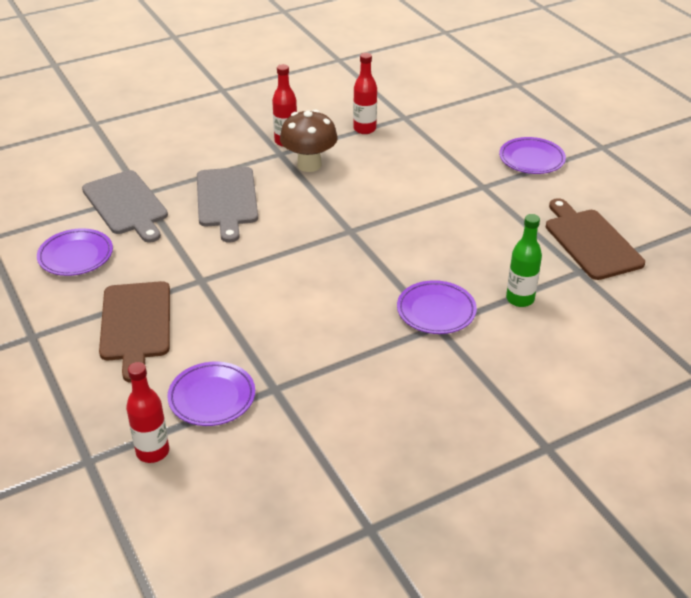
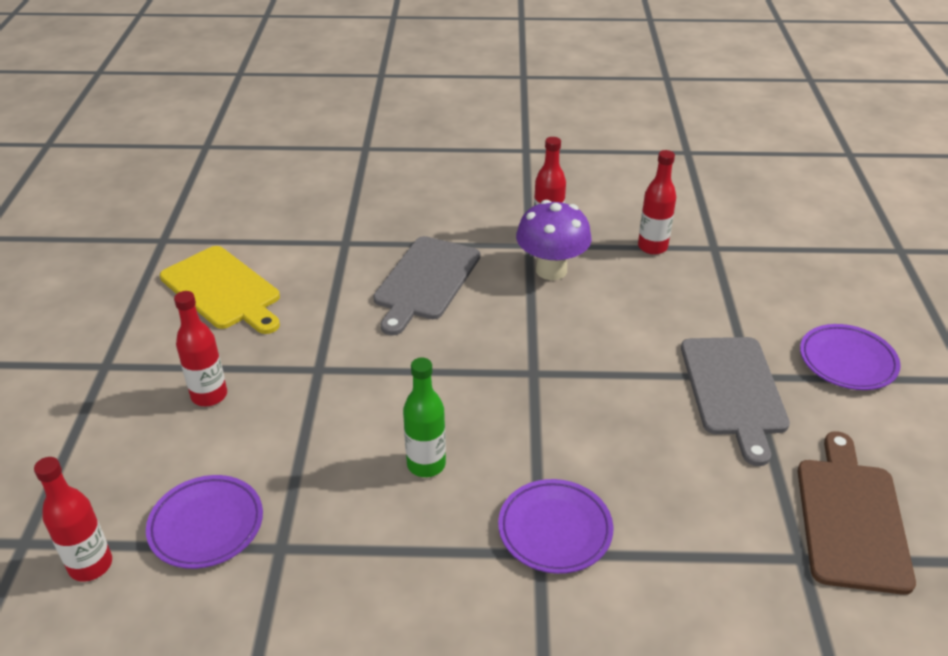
camera: 30 degrees right, 0 degrees up
purple plate [37,228,113,276] -> yellow cutting board [160,246,280,334]
grey cutting board [82,170,168,243] -> grey cutting board moved to [681,337,790,466]
brown cutting board [99,281,170,383] -> red bottle [174,291,227,406]
brown mushroom [280,109,338,172] -> purple mushroom [516,200,592,280]
green bottle [506,214,542,307] -> green bottle moved to [403,357,446,477]

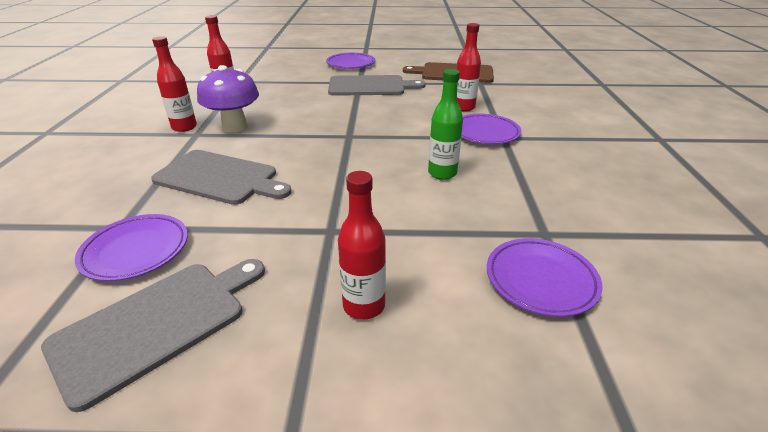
camera: 90 degrees left, 5 degrees down
red bottle [34,457,112,582] -> red bottle moved to [456,23,481,112]
yellow cutting board [160,246,280,334] -> grey cutting board [41,259,265,412]
none -> purple plate [75,214,188,281]

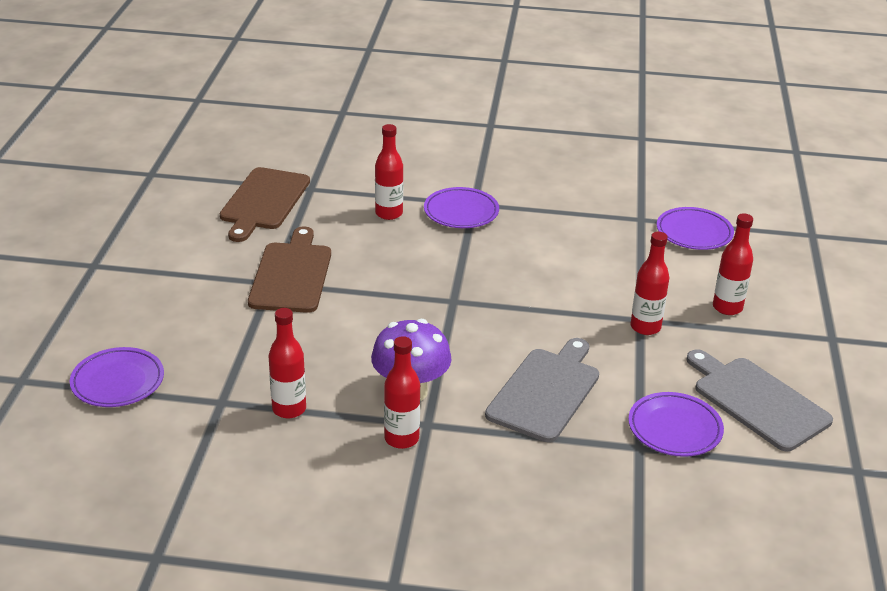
camera: 85 degrees left, 0 degrees up
purple plate [326,53,375,69] -> purple plate moved to [70,347,164,407]
grey cutting board [328,75,426,96] -> brown cutting board [248,226,331,313]
green bottle [428,69,463,180] -> none
none -> red bottle [630,232,669,335]

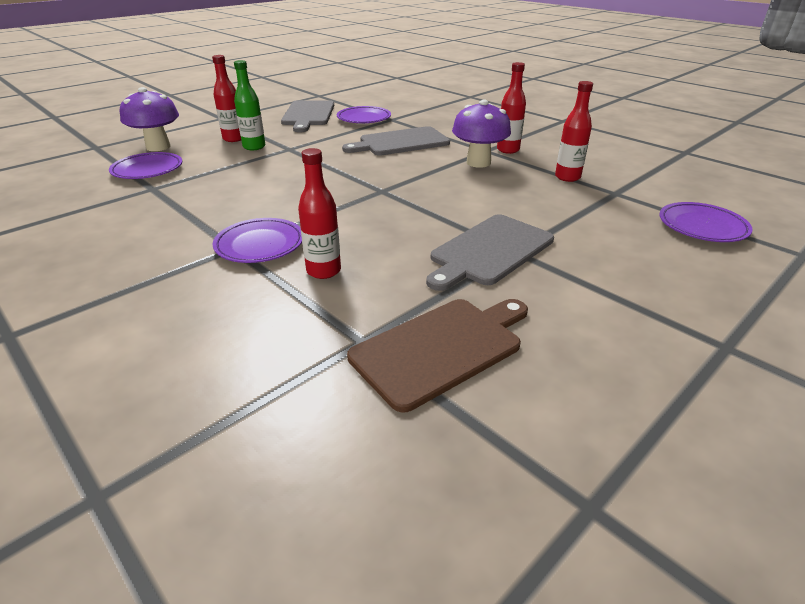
camera: 140 degrees left, 0 degrees up
brown cutting board [248,226,331,313] -> grey cutting board [426,214,554,291]
red bottle [630,232,669,335] -> none
none -> purple mushroom [120,87,179,151]
none -> green bottle [234,60,265,150]

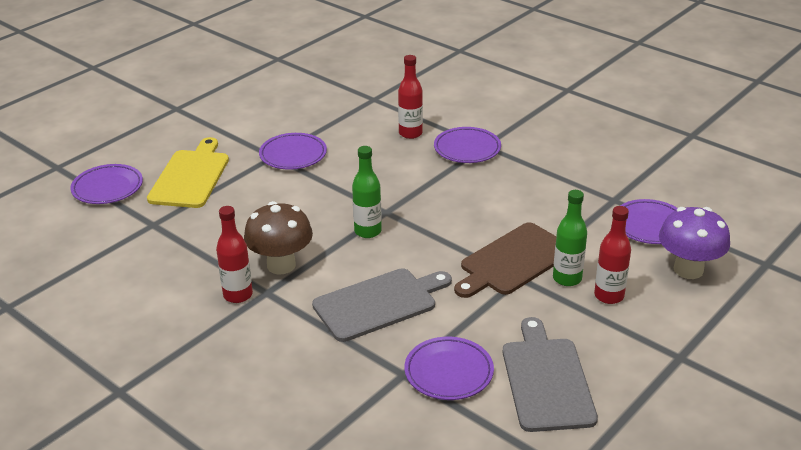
camera: 175 degrees right, 0 degrees up
brown cutting board [347,299,528,412] -> brown cutting board moved to [454,222,556,298]
grey cutting board [426,214,554,291] -> purple plate [259,133,327,170]
purple mushroom [452,100,511,168] -> brown mushroom [244,201,313,275]
red bottle [555,81,593,182] -> none
none -> yellow cutting board [147,137,229,208]
none -> green bottle [352,146,382,238]

